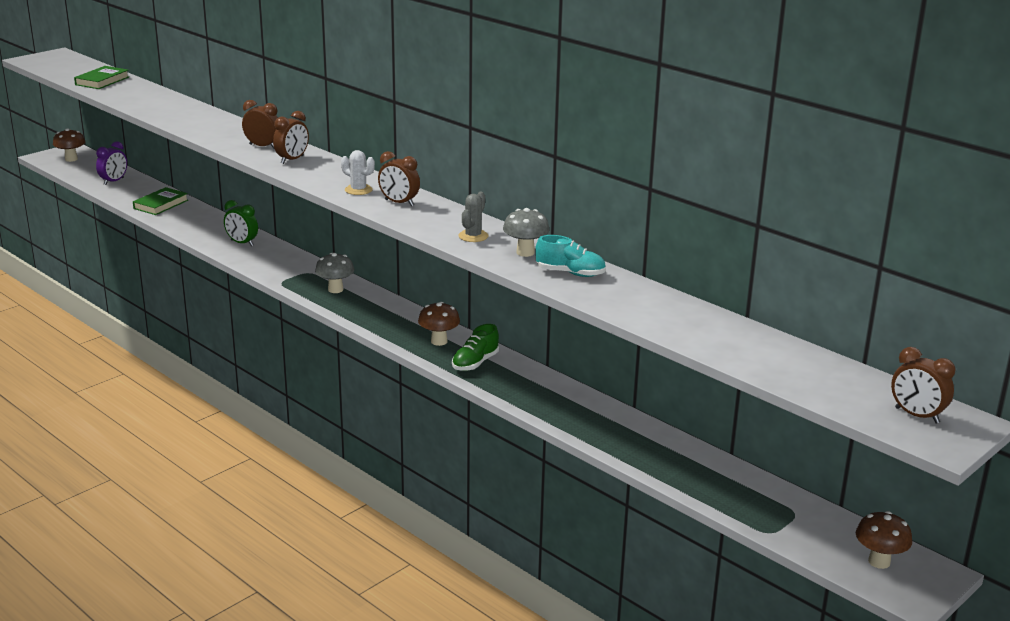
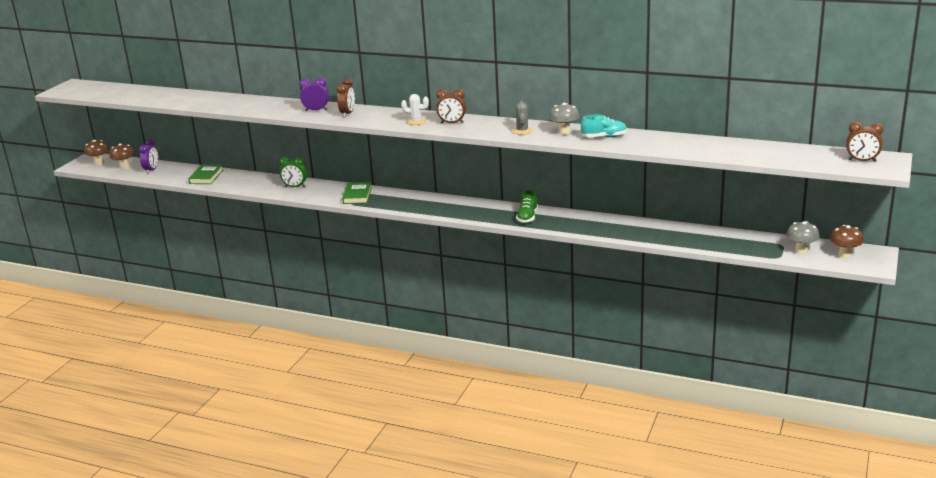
camera: 20 degrees left, 0 degrees up
green book [74,66,129,89] -> green book moved to [342,182,372,204]
brown clock [242,100,278,148] -> purple clock [299,78,329,111]
grey mushroom [315,253,354,293] -> grey mushroom moved to [786,221,820,254]
brown mushroom [418,302,460,346] -> brown mushroom moved to [109,143,135,170]

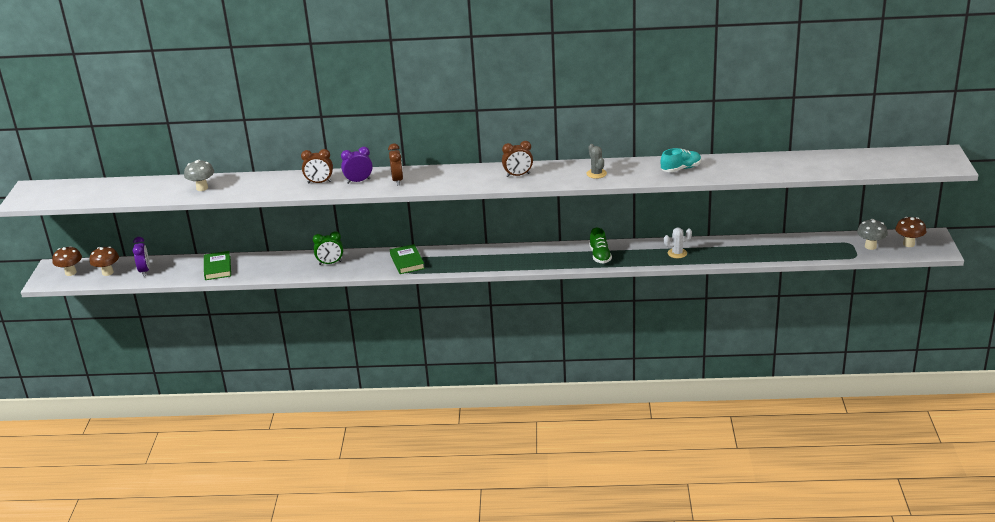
camera: 20 degrees left, 5 degrees up
white cactus [401,94,429,125] -> white cactus moved to [664,228,692,258]
grey mushroom [549,103,580,135] -> grey mushroom moved to [184,160,214,191]
brown clock [846,122,884,162] -> brown clock moved to [301,149,333,183]

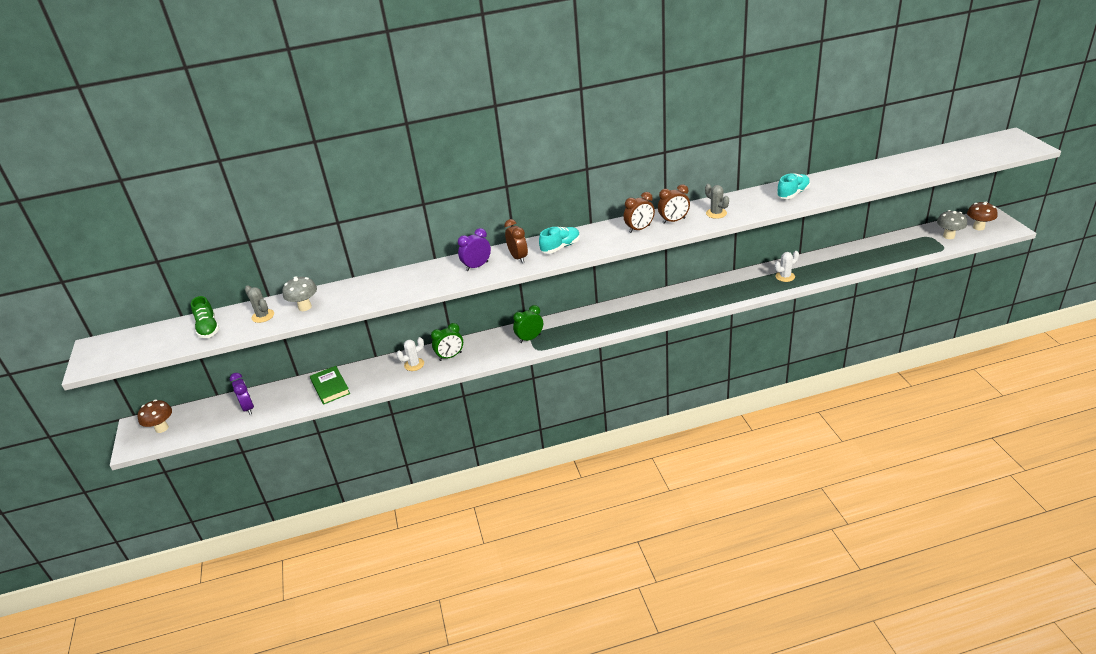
camera: 15 degrees left, 5 degrees up
brown mushroom [90,246,119,276] -> none
brown clock [301,149,333,183] -> brown clock moved to [658,184,690,224]
green book [390,244,425,274] -> green clock [513,305,543,343]
green shoe [589,228,612,264] -> green shoe moved to [191,296,219,338]
none -> grey cactus [245,286,274,323]
none -> white cactus [396,337,424,371]
none -> turquoise shoe [539,227,580,254]

